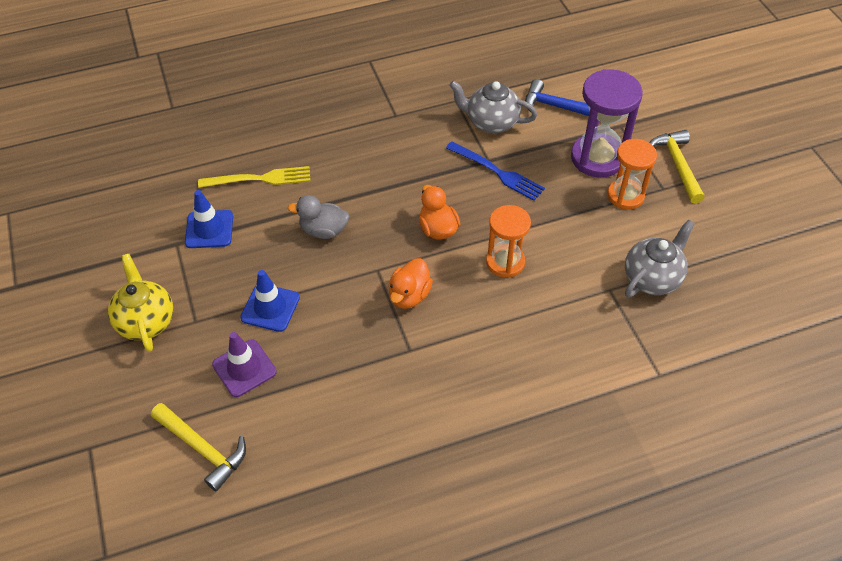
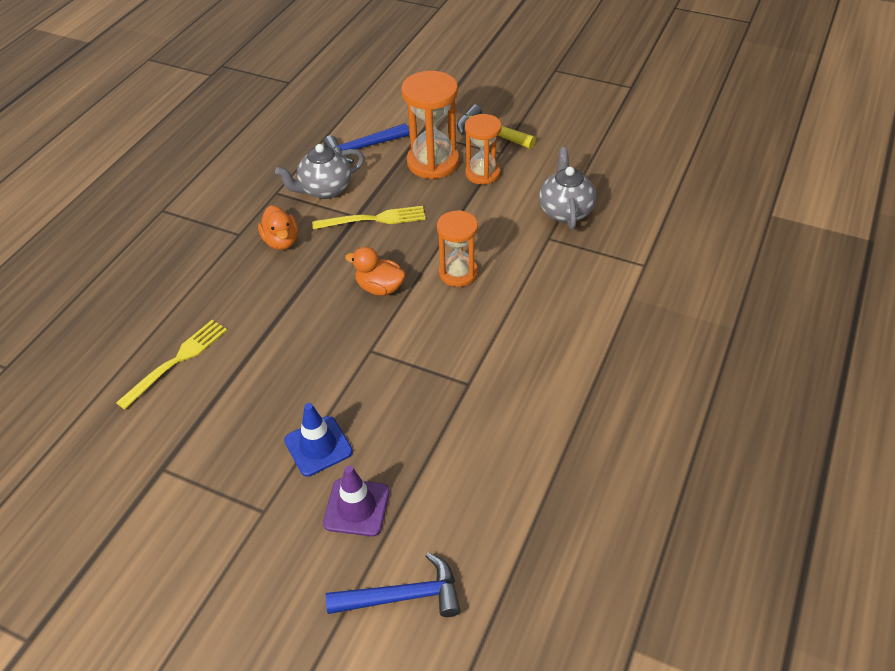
camera: 45 degrees left, 5 degrees down
yellow teapot [108,254,173,352] -> none
yellow hammer [151,403,246,492] -> blue hammer [326,553,460,617]
blue traffic cone [185,190,233,248] -> none
grey duck [288,195,349,239] -> none
orange duck [389,258,433,309] -> orange duck moved to [258,205,298,250]
blue fork [446,141,545,201] -> yellow fork [312,206,426,230]
purple hourglass [571,69,643,178] -> orange hourglass [401,71,459,179]

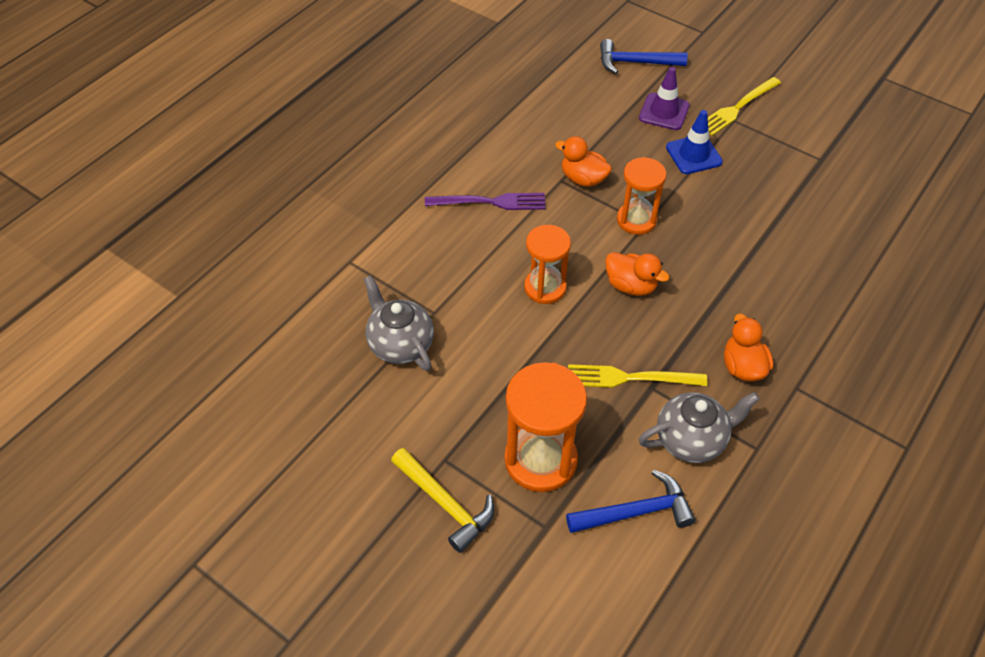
camera: 170 degrees left, 5 degrees up
yellow fork [116,320,227,410] -> yellow fork moved to [708,77,781,136]
orange hourglass [465,114,502,185] -> orange hourglass moved to [617,157,666,235]
grey teapot [539,147,596,230] -> grey teapot turned 135 degrees clockwise [364,275,434,371]
none -> purple fork [425,193,546,210]
none -> orange duck [555,136,612,187]

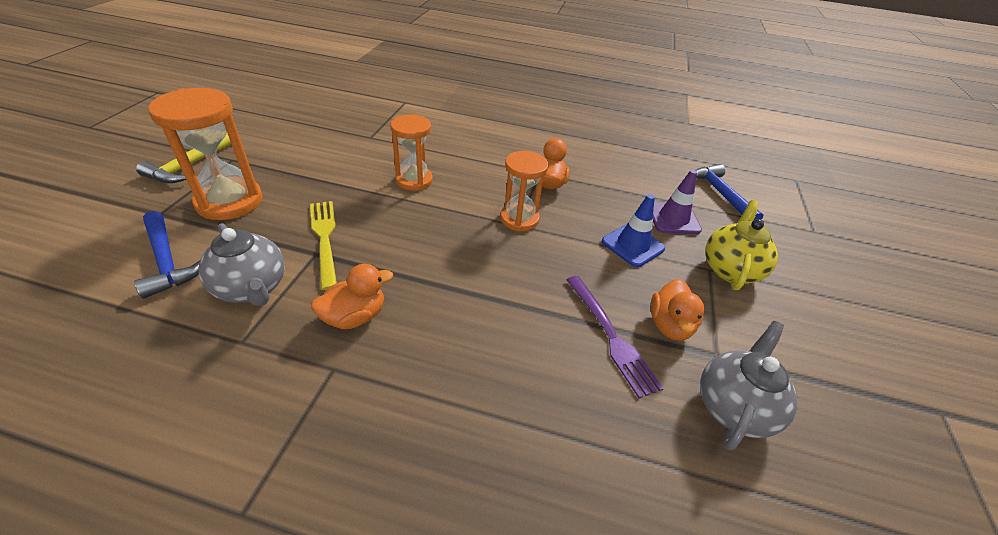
camera: 65 degrees right, 10 degrees down
grey teapot [364,275,434,371] -> grey teapot moved to [700,321,798,450]
purple fork [425,193,546,210] -> purple fork moved to [566,276,664,398]
orange duck [605,252,670,296] -> orange duck moved to [650,279,704,341]
yellow fork [708,77,781,136] -> yellow teapot [705,200,778,290]

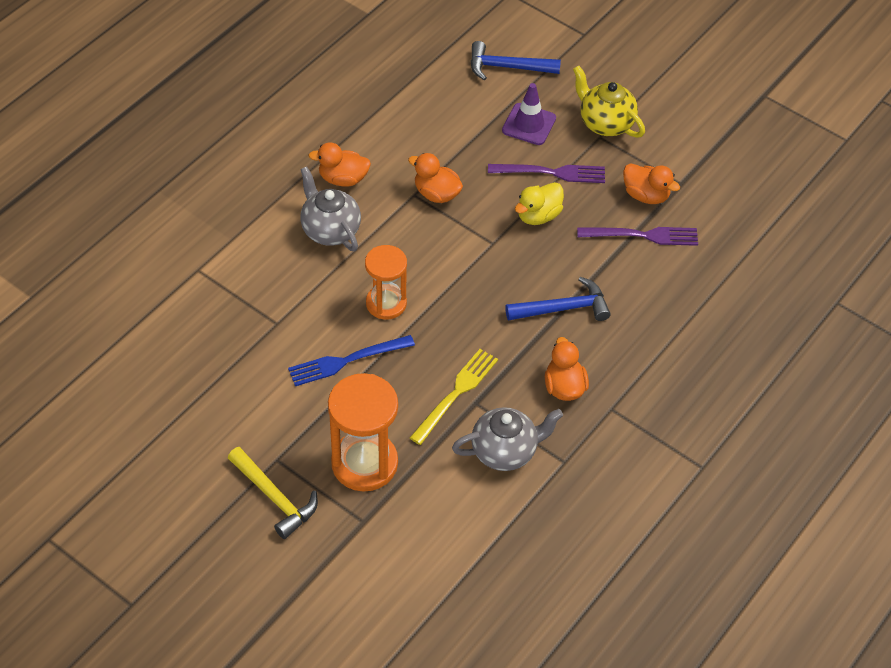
camera: 65 degrees left, 10 degrees up
blue hammer [134,211,200,299] -> blue hammer moved to [505,277,611,321]
yellow fork [310,201,337,290] -> yellow fork turned 120 degrees clockwise [410,349,498,445]
orange hourglass [500,151,548,231] -> none
blue traffic cone [602,194,665,267] -> purple fork [488,164,605,183]
grey teapot [700,321,798,450] -> grey teapot moved to [300,167,361,251]
none -> blue fork [288,335,415,386]
none -> orange duck [308,142,371,187]
none -> yellow duck [515,182,564,225]

